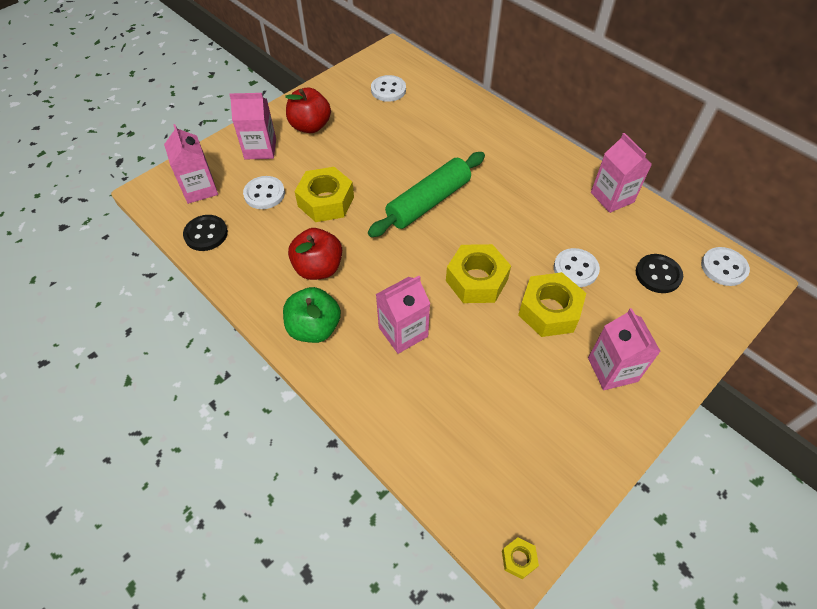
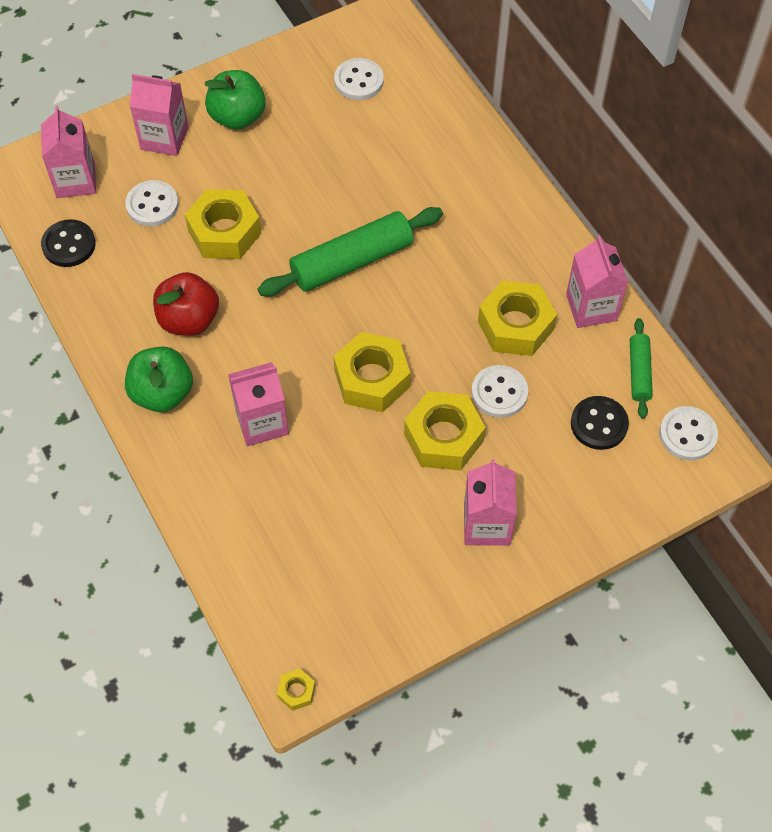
camera: 15 degrees right, 5 degrees up
red apple [285,87,331,133] -> green apple [204,70,266,130]
none -> yellow nut [478,280,557,356]
none -> green rolling pin [630,318,653,418]

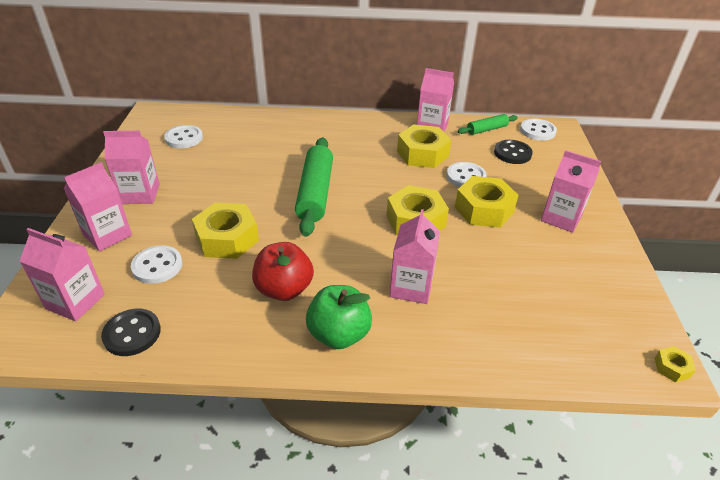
camera: 60 degrees left, 20 degrees down
green apple [204,70,266,130] -> pink carton [103,131,160,204]
green rolling pin [630,318,653,418] -> green rolling pin turned 60 degrees counterclockwise [458,114,518,135]

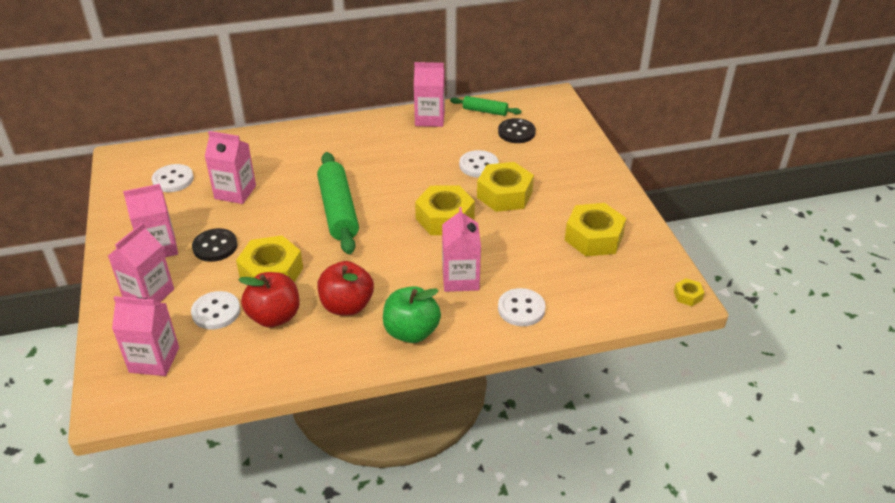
camera: 15 degrees left, 0 degrees up
black button [101,309,161,356] -> black button moved to [192,228,238,262]
yellow nut [397,124,451,168] -> yellow nut moved to [565,203,626,256]
green rolling pin [458,114,518,135] -> green rolling pin turned 60 degrees clockwise [450,96,521,116]
white button [520,118,557,141] -> white button moved to [498,288,546,326]
pink carton [541,150,601,233] -> pink carton moved to [204,131,256,204]
none -> red apple [238,272,299,328]

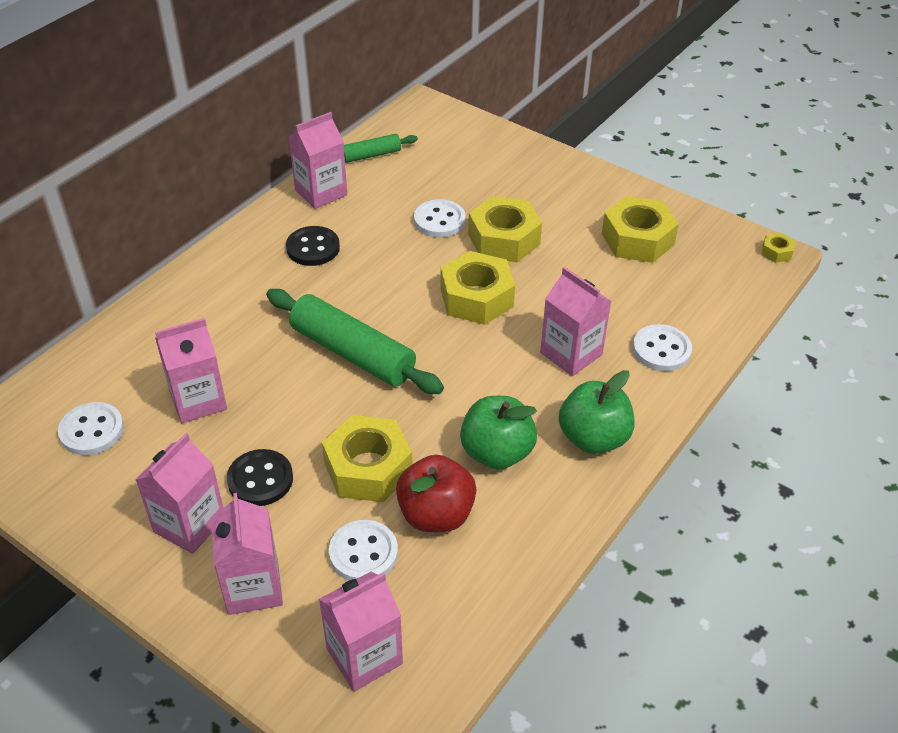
camera: 40 degrees left, 5 degrees up
red apple [317,261,374,316] -> green apple [460,396,537,470]
black button [498,118,536,143] -> black button moved to [286,226,340,266]

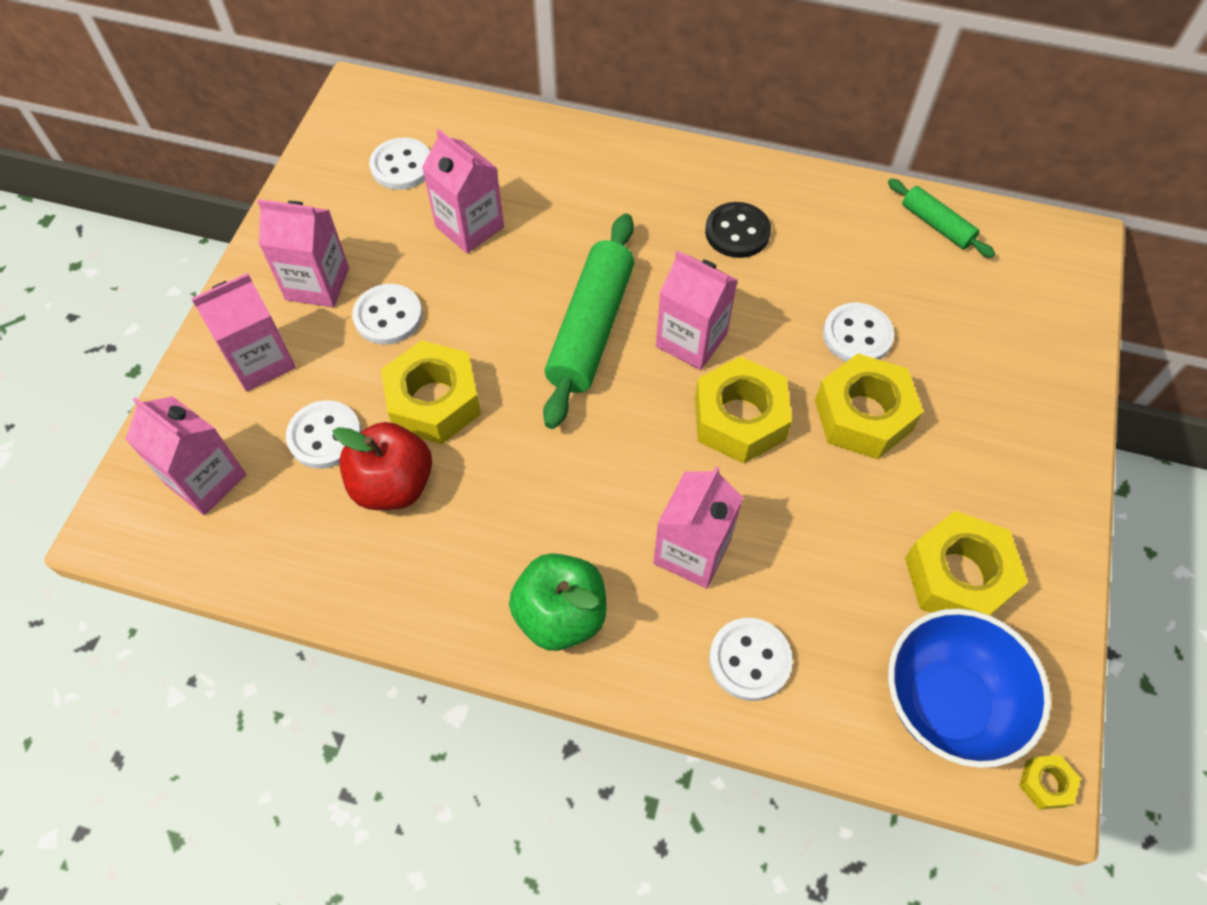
camera: 70 degrees right, 15 degrees up
black button [227,449,293,506] -> white button [352,284,423,345]
pink carton [289,112,347,209] -> pink carton moved to [656,251,738,370]
green apple [460,396,537,470] -> none
none -> blue bowl [888,609,1051,768]

